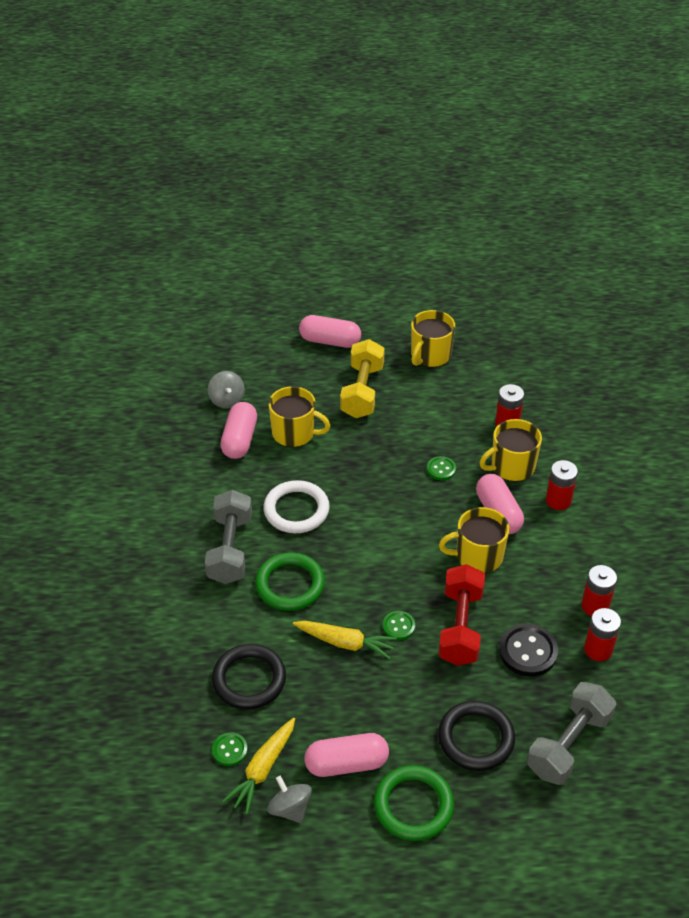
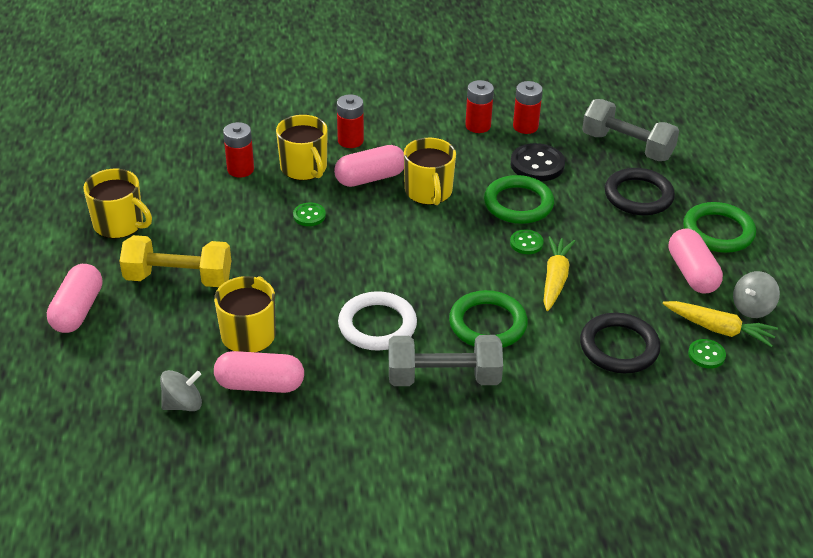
camera: 95 degrees left, 5 degrees down
red dumbbell [438,564,485,666] -> green ring [484,175,554,224]

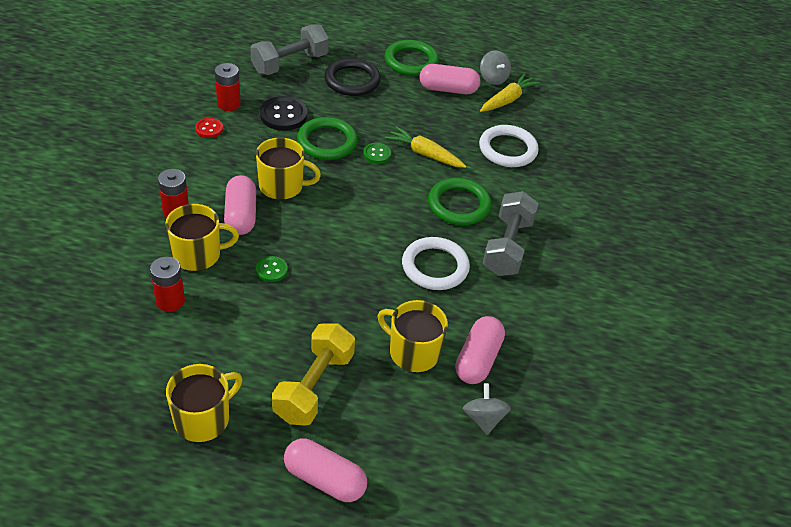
camera: 75 degrees left, 5 degrees up
red battery [465,80,494,133] -> red button [195,118,223,138]
black ring [580,313,661,373] -> white ring [479,125,539,167]
green button [688,339,726,368] -> none

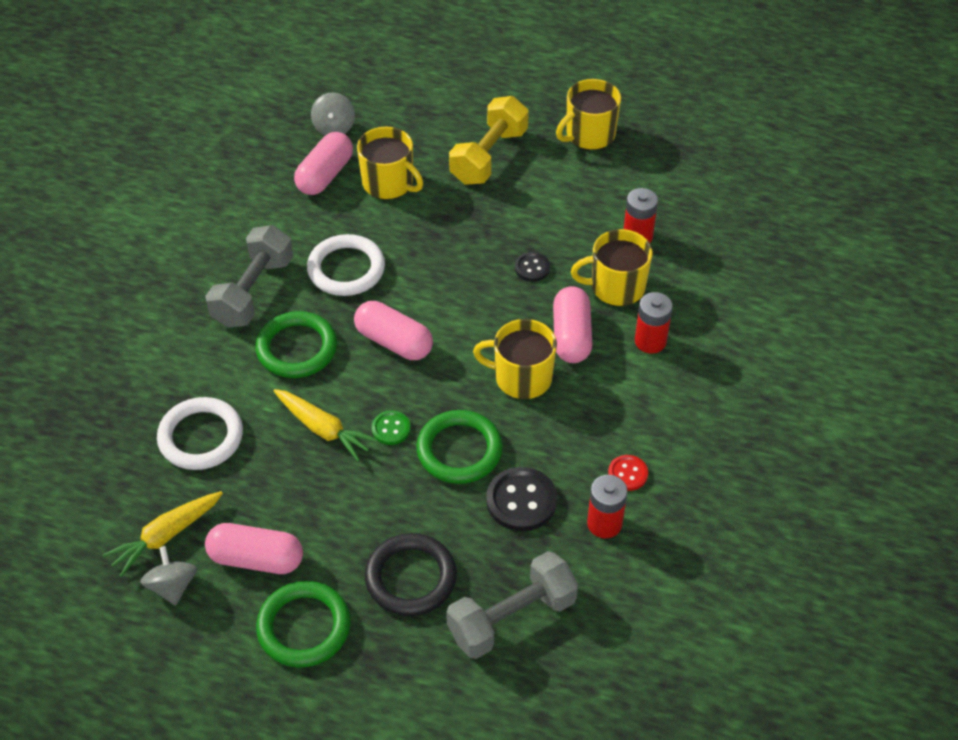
camera: 170 degrees left, 5 degrees up
green button [256,256,288,282] -> black button [515,252,550,282]
pink capsule [284,438,367,502] -> pink capsule moved to [354,301,433,360]

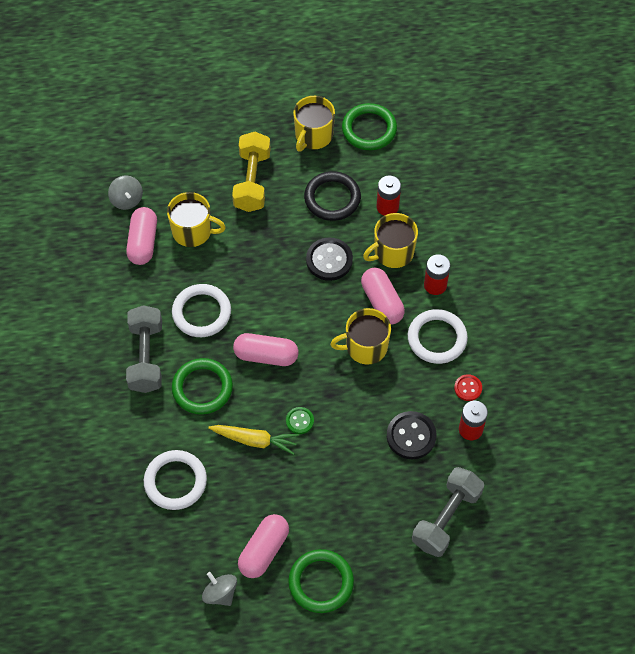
camera: 25 degrees left, 10 degrees up
yellow carrot [103,491,223,577] -> none
pink capsule [205,523,303,574] -> pink capsule turned 45 degrees counterclockwise [238,514,289,578]
black ring [365,533,457,616] -> black ring moved to [304,171,361,221]
green ring [416,410,503,484] -> green ring moved to [342,103,397,150]
black button [515,252,550,282] -> black button [306,238,353,281], size x1.75
none -> white ring [408,309,468,364]

